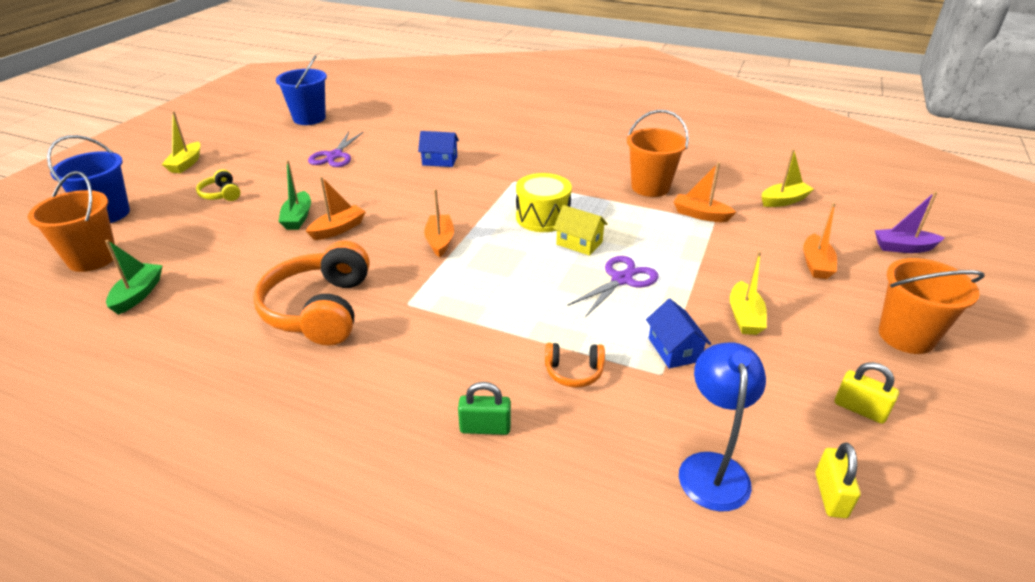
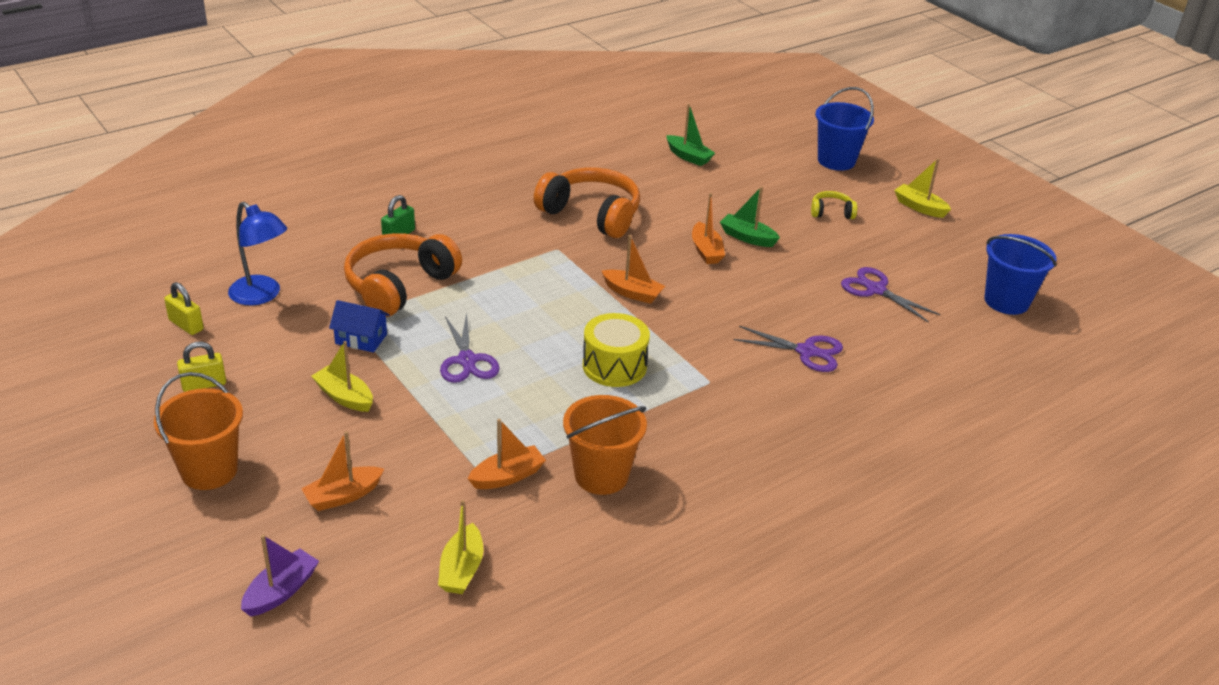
camera: 120 degrees right, 0 degrees up
orange bucket [28,171,115,272] -> none
blue house [418,131,459,167] -> purple scissors [734,326,843,372]
orange headphones [545,343,605,388] -> orange headphones [344,233,462,317], size x2.15
yellow house [553,205,608,256] -> none
orange boat [803,203,837,279] -> orange boat turned 75 degrees counterclockwise [301,431,384,511]

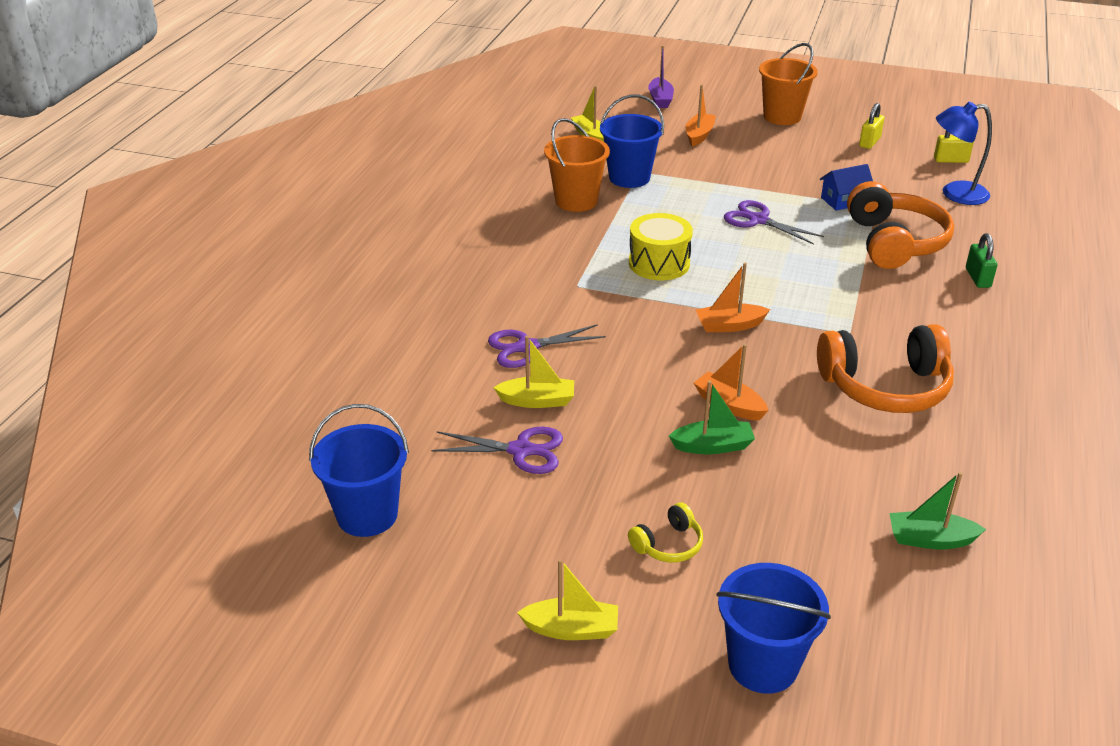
camera: 145 degrees right, 0 degrees up
yellow boat [311,341,373,412] -> yellow boat moved to [493,336,574,408]
orange boat [468,419,546,489] -> blue bucket [600,94,664,188]

